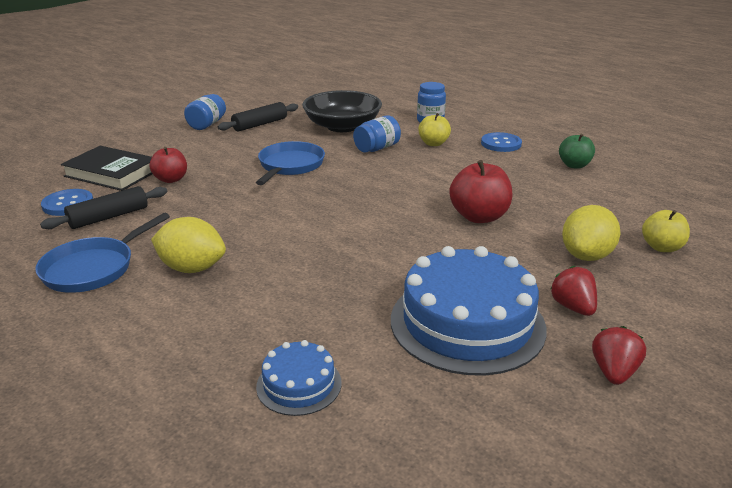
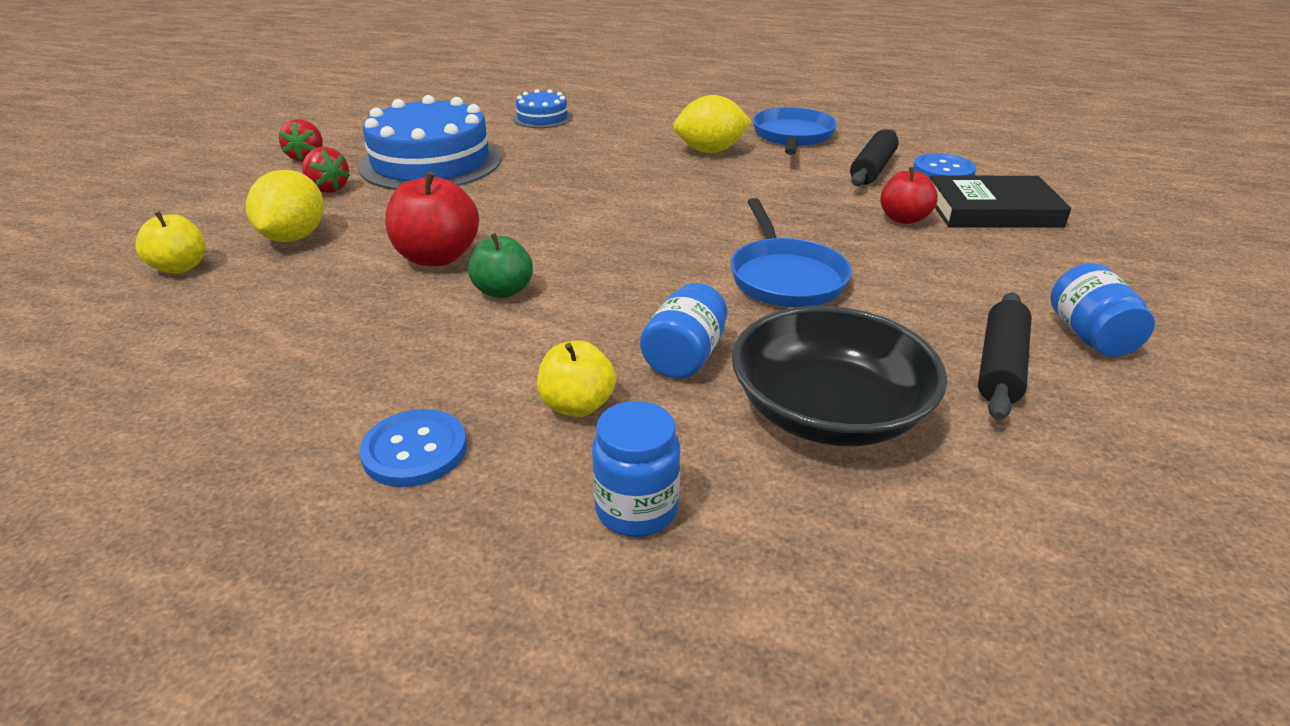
camera: 155 degrees right, 5 degrees up
green apple [559,134,595,169] -> green apple moved to [468,233,533,298]

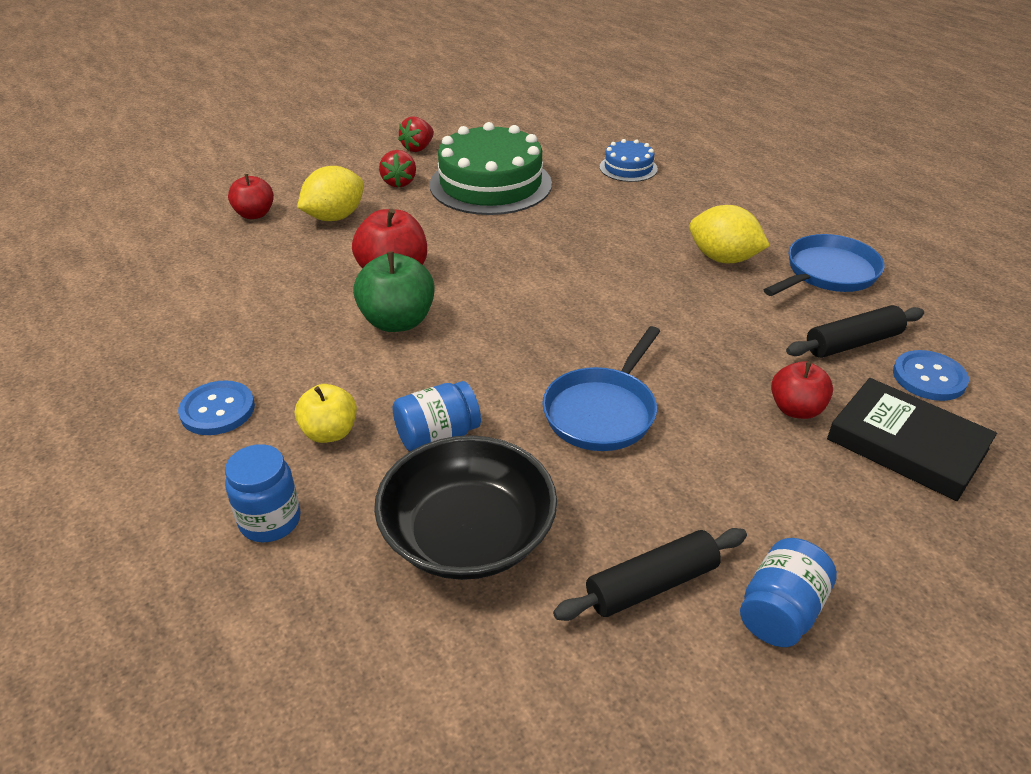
camera: 40 degrees right, 5 degrees up
yellow apple [136,212,206,274] -> red apple [228,174,274,219]
blue cake [359,95,501,190] -> green cake [430,122,552,215]
green apple [468,233,533,298] -> green apple [353,251,435,332], size x1.53

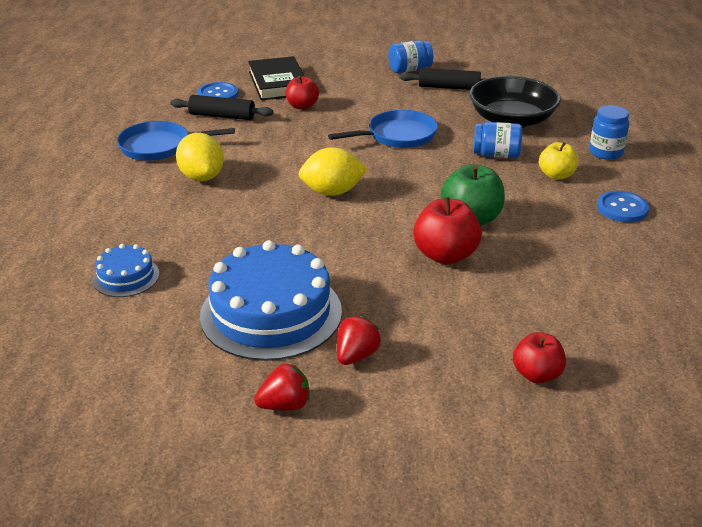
camera: 145 degrees left, 5 degrees down
yellow lemon [297,166,364,221] -> yellow lemon moved to [299,147,368,196]
green cake [430,122,552,215] -> blue cake [200,240,342,361]

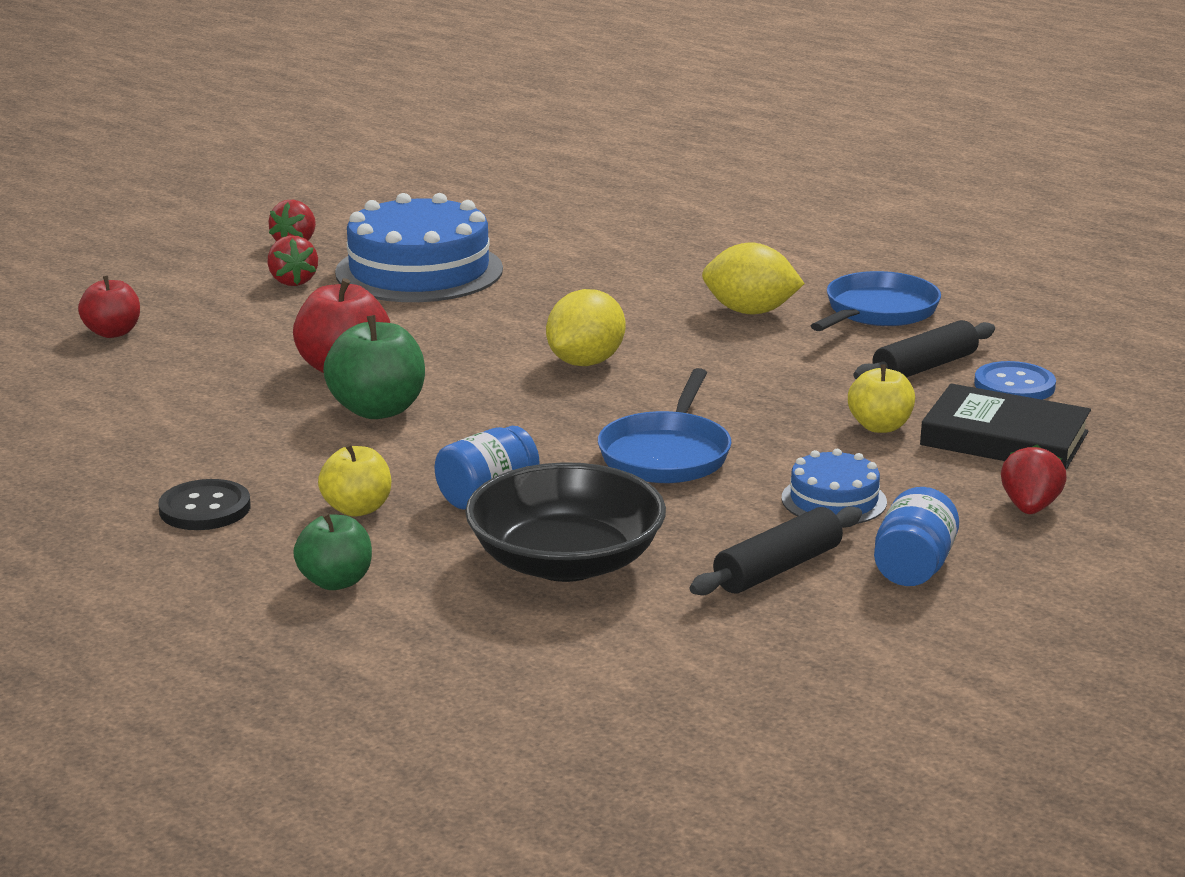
camera: 130 degrees right, 10 degrees down
blue cake [93,244,159,297] -> blue cake moved to [781,449,887,524]
red apple [286,76,319,110] -> yellow apple [848,364,915,433]
blue jar [589,105,629,160] -> green apple [293,513,372,590]
blue button [597,191,649,222] -> black button [158,479,251,530]
none -> red strawberry [1001,445,1067,514]

